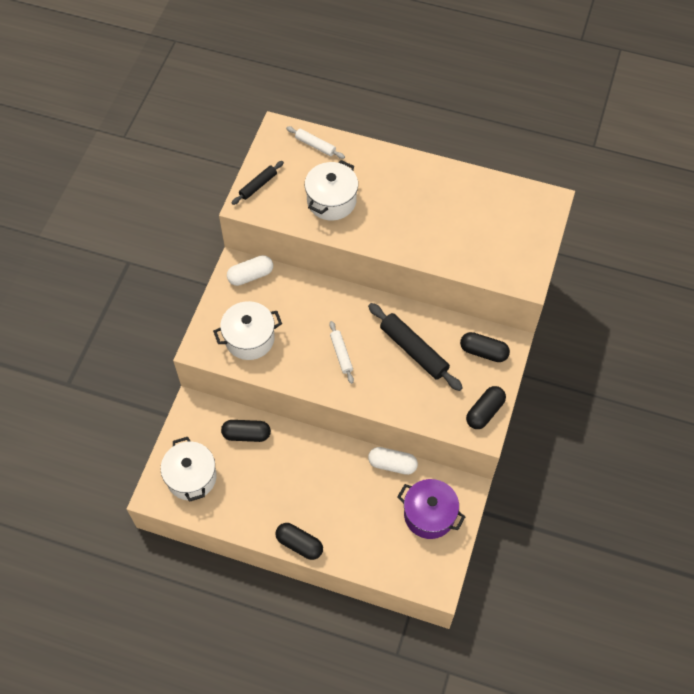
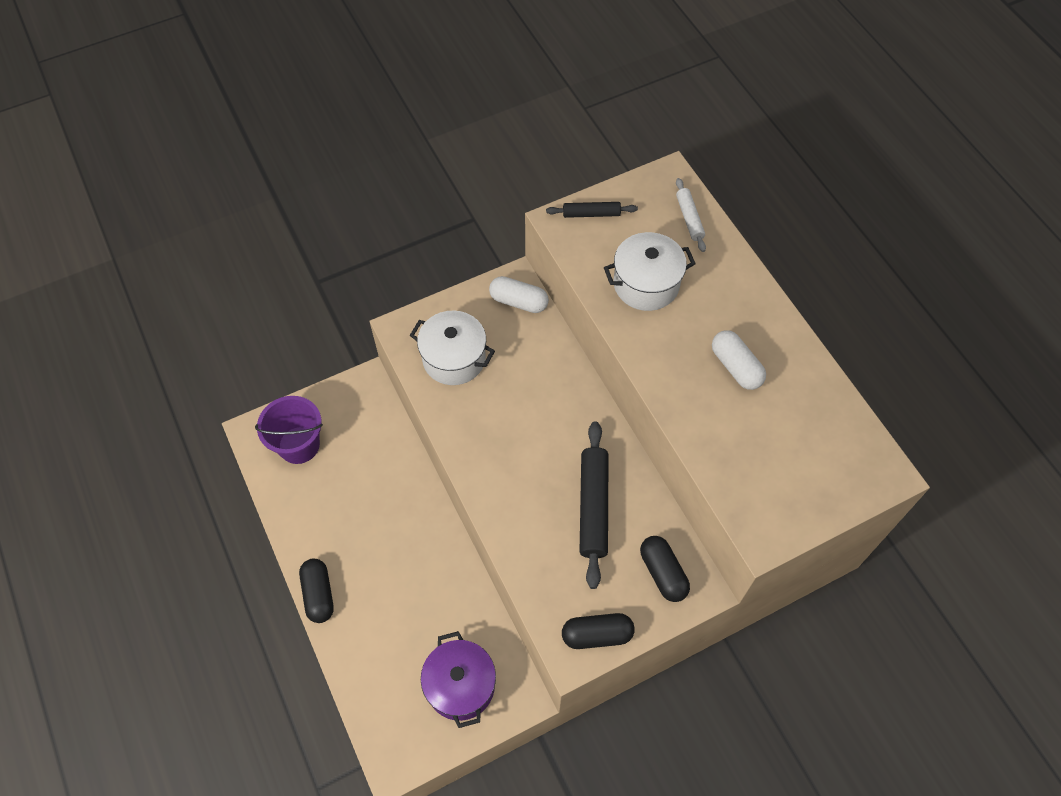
camera: 45 degrees right, 0 degrees up
white pot [161,437,217,502] -> purple bucket [255,396,323,464]
black capsule [221,420,271,442] -> none
white rolling pin [329,321,354,384] -> none
white capsule [368,447,418,475] -> white capsule moved to [712,330,766,390]

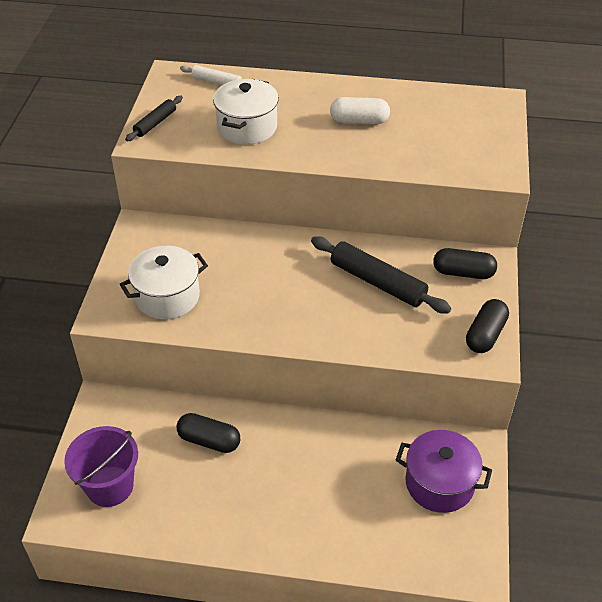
camera: 55 degrees left, 15 degrees down
black capsule [299,559,334,623] -> black capsule moved to [177,413,240,453]
white capsule [489,276,549,313] -> none

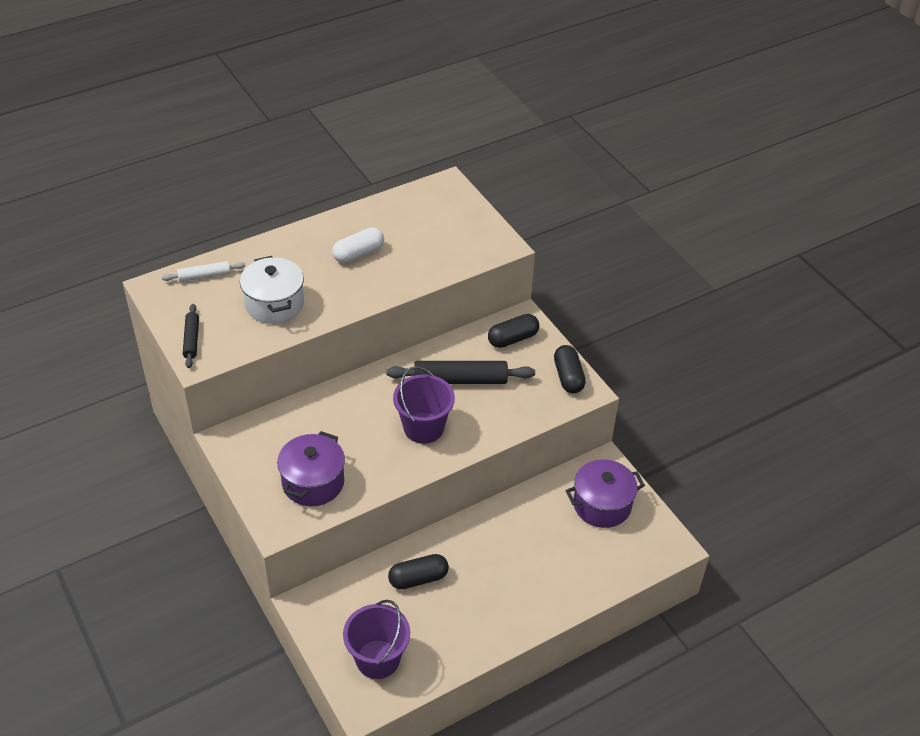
camera: 40 degrees left, 0 degrees up
white pot [120,246,208,319] -> purple pot [277,431,345,507]
none -> purple bucket [393,366,455,444]

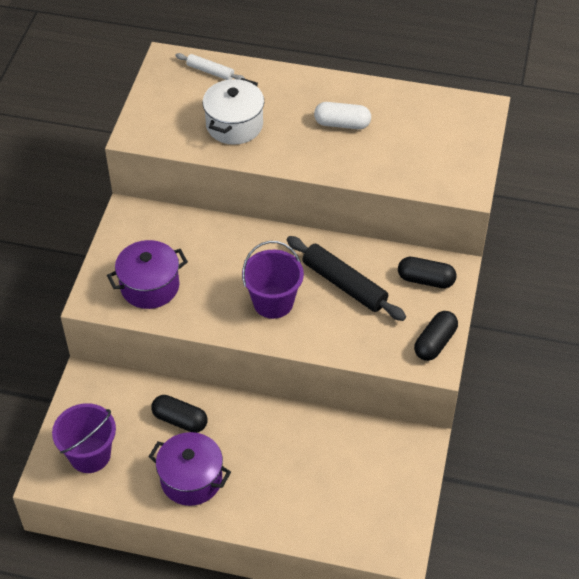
camera: 45 degrees right, 5 degrees up
black rolling pin [183,304,199,368] -> none
purple pot [566,460,645,528] -> purple pot moved to [148,432,231,506]

